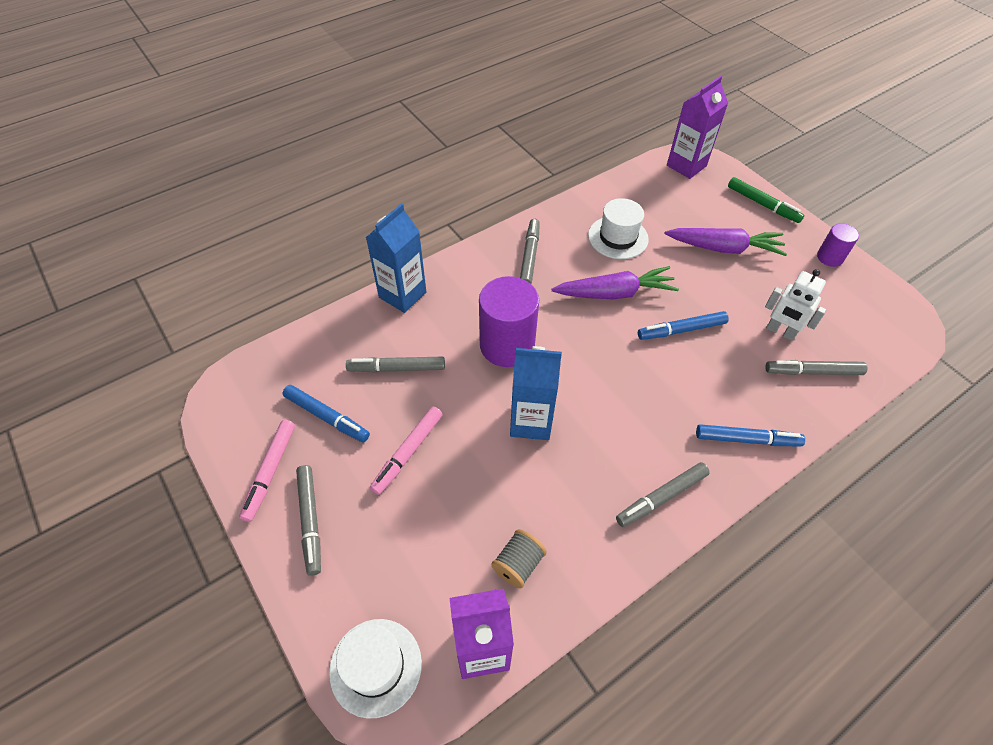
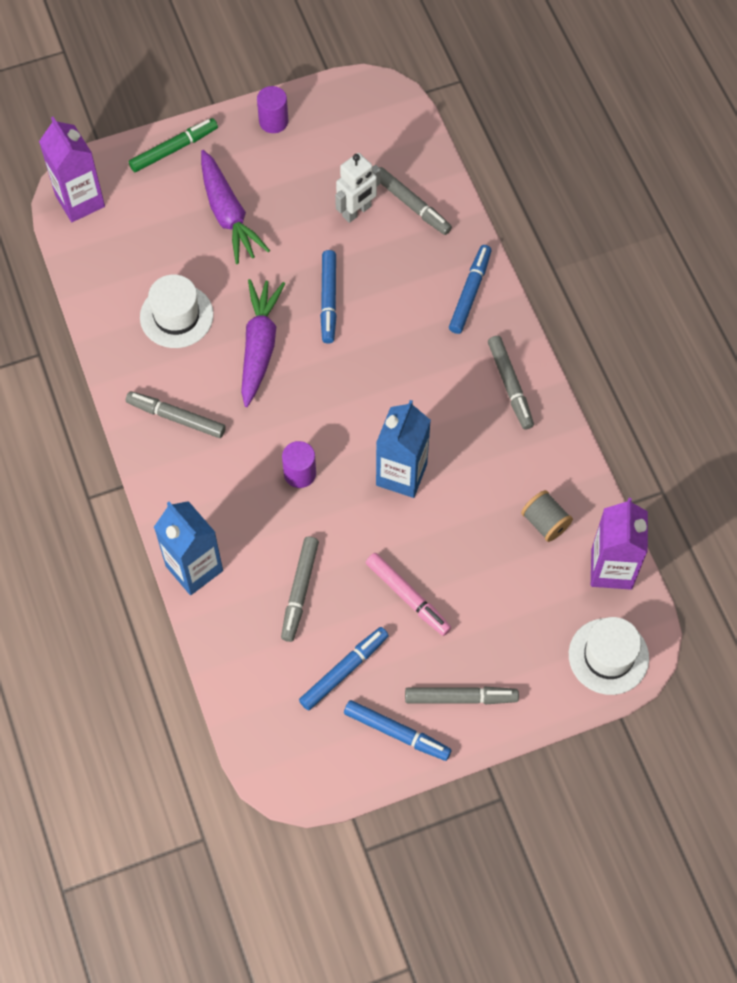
camera: 75 degrees left, 10 degrees up
pink marker [239,420,295,522] -> blue marker [344,700,452,761]
purple cylinder [479,276,539,367] -> purple cylinder [282,441,316,488], size x0.52
purple carrot [665,228,787,256] -> purple carrot turned 135 degrees clockwise [201,150,270,264]
grey marker [765,360,867,375] -> grey marker turned 60 degrees counterclockwise [379,167,452,235]

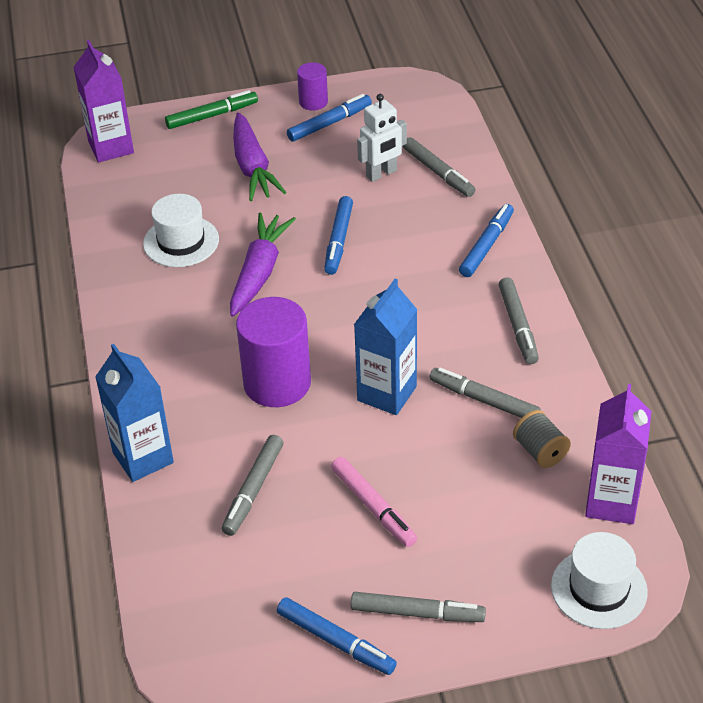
camera: 10 degrees right, 20 degrees down
grey marker [126,391,226,438] -> grey marker moved to [429,367,541,418]
purple cylinder [282,441,316,488] -> purple cylinder [236,297,311,407], size x1.91
blue marker [299,627,389,711] -> blue marker moved to [287,94,372,142]

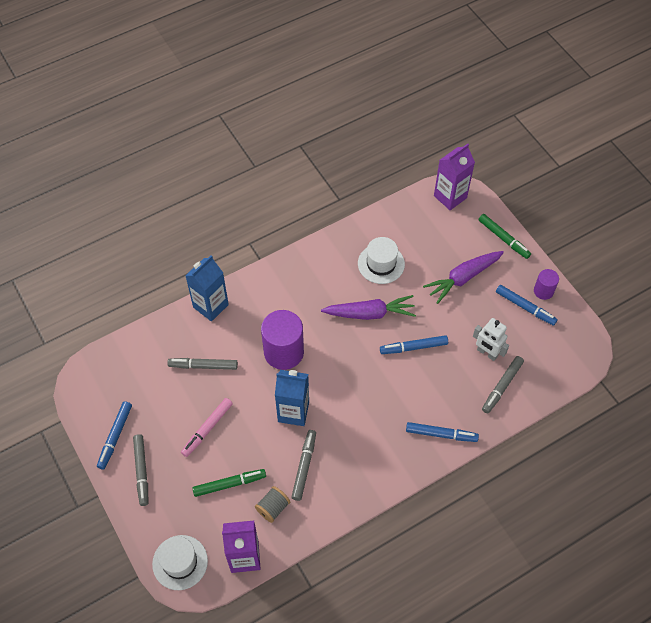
camera: 70 degrees right, 15 degrees up
grey marker [498,277,539,364] -> none
none -> green marker [192,469,266,497]

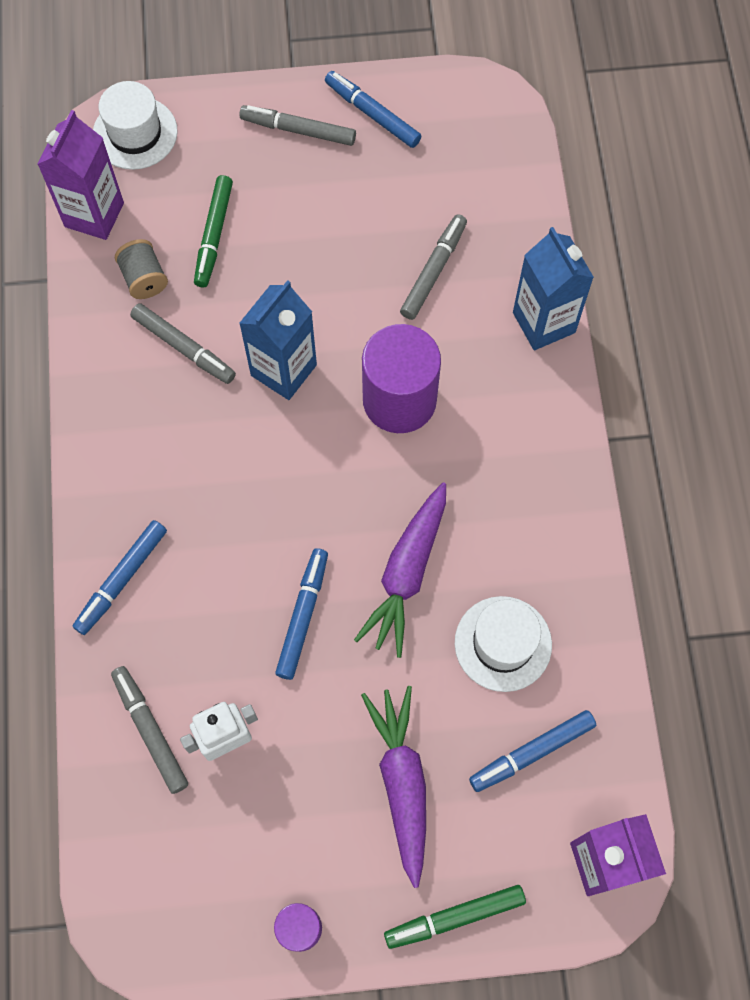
camera: 115 degrees right, 10 degrees up
pink marker [181,398,233,457] -> none
blue marker [496,285,558,326] -> blue marker moved to [469,710,596,792]

